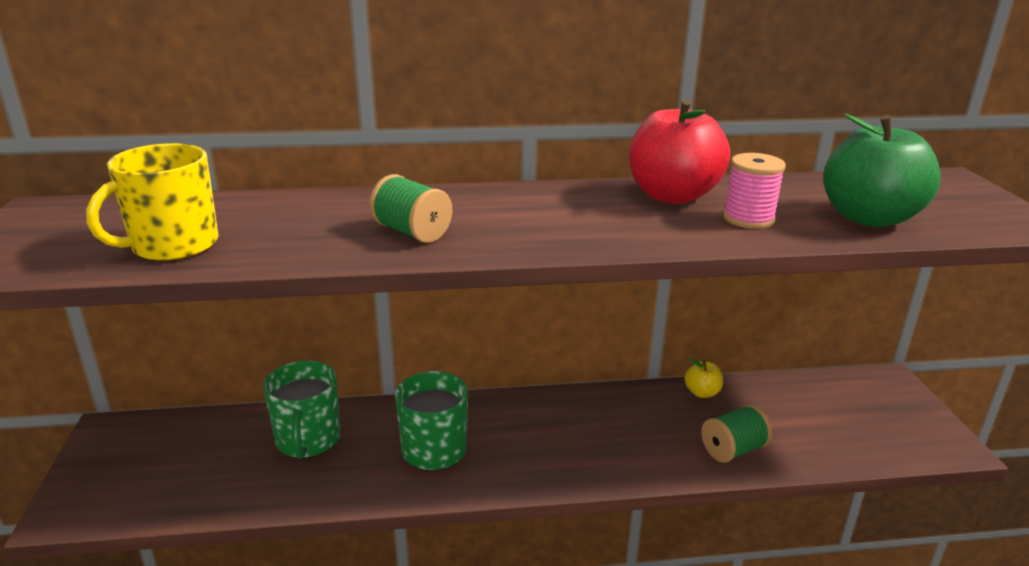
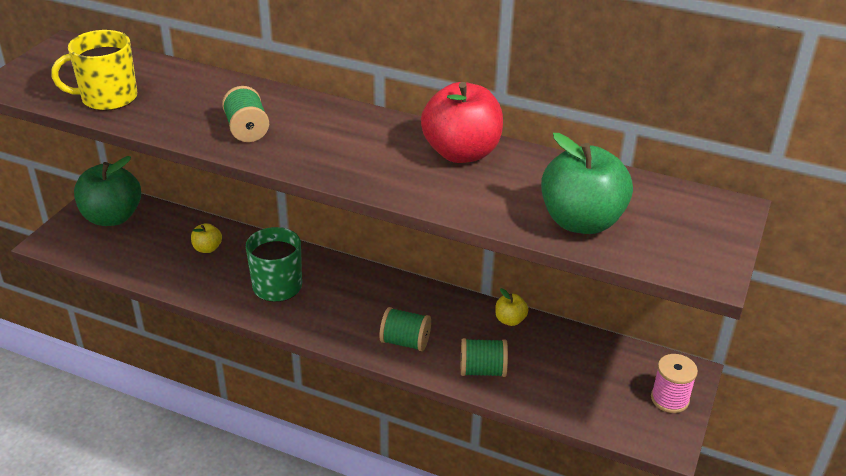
camera: 30 degrees right, 10 degrees up
green mug [263,361,341,459] -> yellow apple [191,223,222,253]
pink spool [723,153,786,229] -> pink spool moved to [651,354,698,413]
none -> green apple [74,156,141,226]
none -> green spool [379,307,431,351]

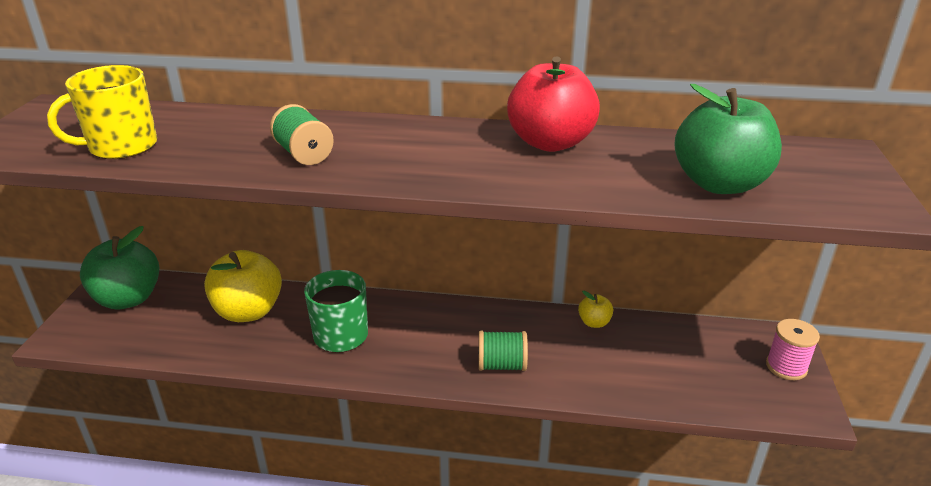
camera: 15 degrees left, 5 degrees down
yellow apple [191,223,222,253] -> yellow apple [204,250,282,322], size x2.17
green spool [461,338,508,377] -> none

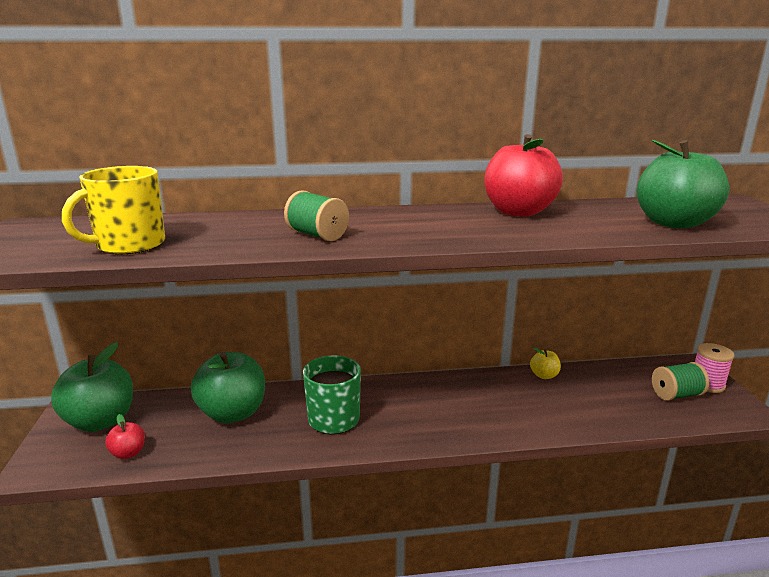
camera: 15 degrees left, 10 degrees down
yellow apple [204,250,282,322] -> green apple [191,352,265,423]
green spool [478,331,528,371] -> green spool moved to [652,362,709,401]
none -> red apple [105,414,145,459]

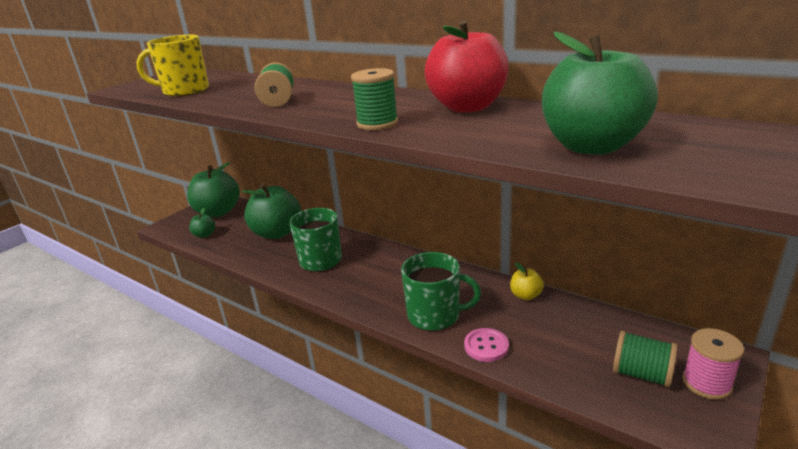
camera: 45 degrees right, 5 degrees up
red apple [105,414,145,459] -> green apple [189,208,215,238]
none -> green spool [351,68,398,130]
none -> green mug [401,252,481,331]
none -> pink button [464,328,509,362]

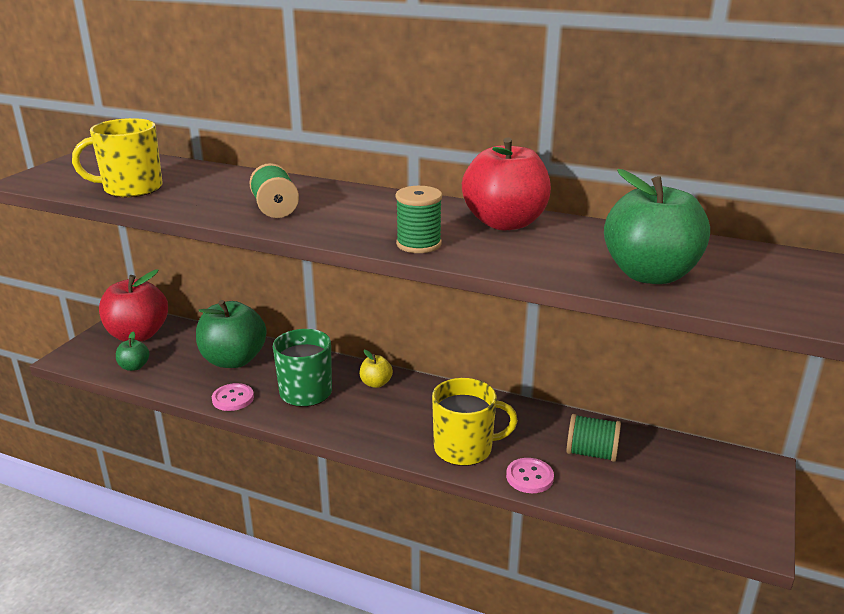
camera: 15 degrees left, 0 degrees up
green apple [187,162,240,217] -> red apple [99,270,168,341]
green mug [401,252,481,331] -> yellow mug [432,378,518,466]
yellow apple [510,262,544,300] -> yellow apple moved to [360,350,393,388]
green spool [613,331,678,387] -> green spool moved to [566,414,621,462]
pink spool [682,328,744,400] -> none
none -> pink button [212,383,254,411]

